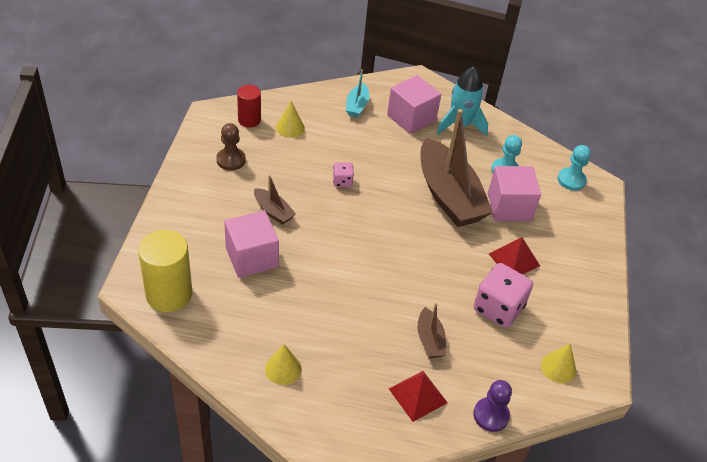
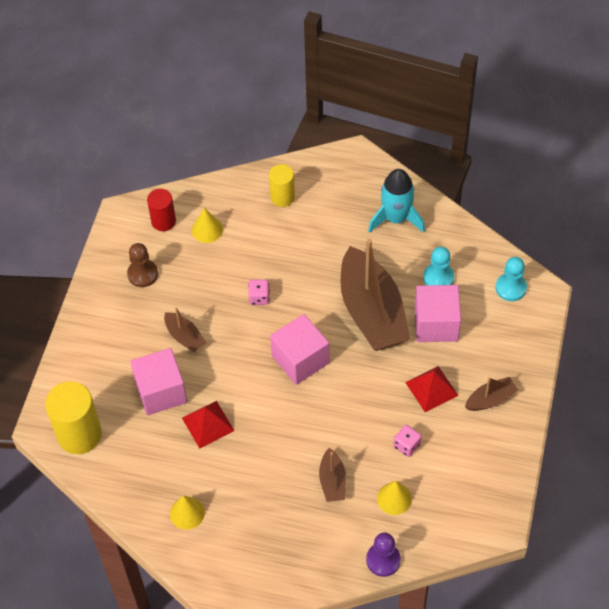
camera: 10 degrees right, 10 degrees up
turquoise boat [346,69,369,117] -> yellow cylinder [269,164,295,207]
pink cube [387,75,441,134] -> pink cube moved to [270,314,329,385]
red pyramid [389,371,448,422] -> red pyramid moved to [182,401,234,449]
pink dice [473,263,533,328] -> pink dice [393,425,422,457], size x0.50
yellow cone [541,343,576,383] -> yellow cone moved to [377,481,412,515]
none -> brown boat [465,377,518,411]

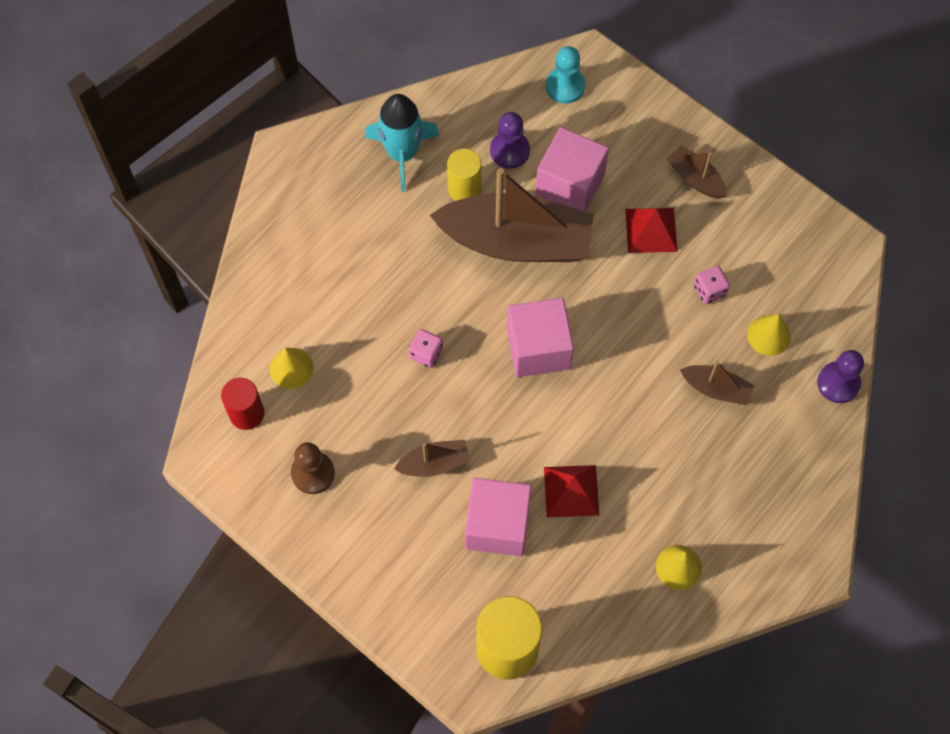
camera: 65 degrees left, 10 degrees up
yellow cylinder [269,164,295,207] -> yellow cylinder moved to [447,149,481,201]
turquoise pawn [423,247,454,285] -> purple pawn [490,112,530,169]
brown boat [465,377,518,411] -> brown boat turned 45 degrees counterclockwise [667,146,727,198]

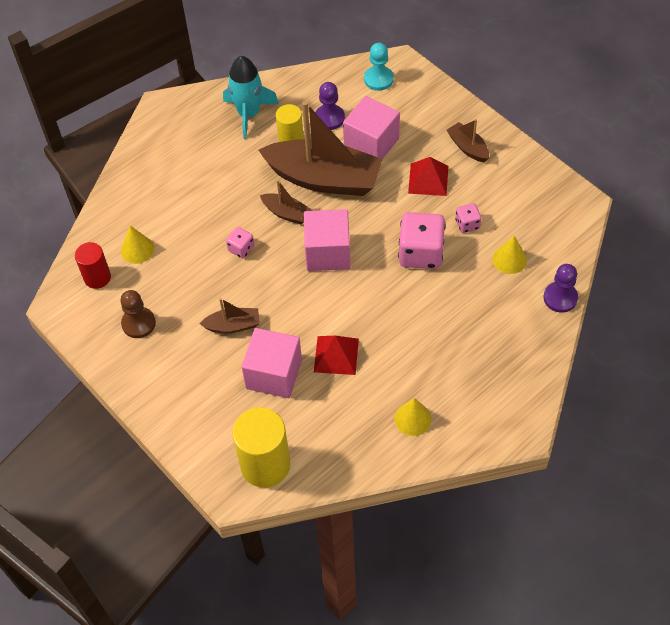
camera: 10 degrees right, 10 degrees down
brown boat [680,361,754,405] -> brown boat moved to [260,180,312,225]
none -> pink dice [398,212,445,269]

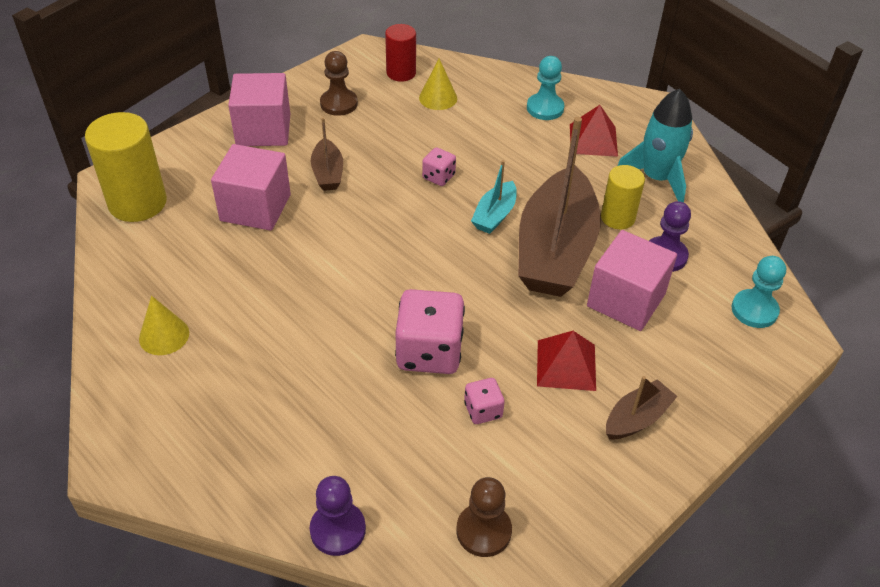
camera: 85 degrees right, 10 degrees down
brown boat [260,180,312,225] -> turquoise boat [471,160,517,234]
pink cube [304,209,351,271] -> pink cube moved to [228,73,290,146]
red pyramid [314,336,359,375] -> red pyramid moved to [570,105,618,157]
yellow cone [492,236,527,274] -> none
none -> brown pawn [456,477,512,557]
none -> turquoise pawn [527,56,564,120]

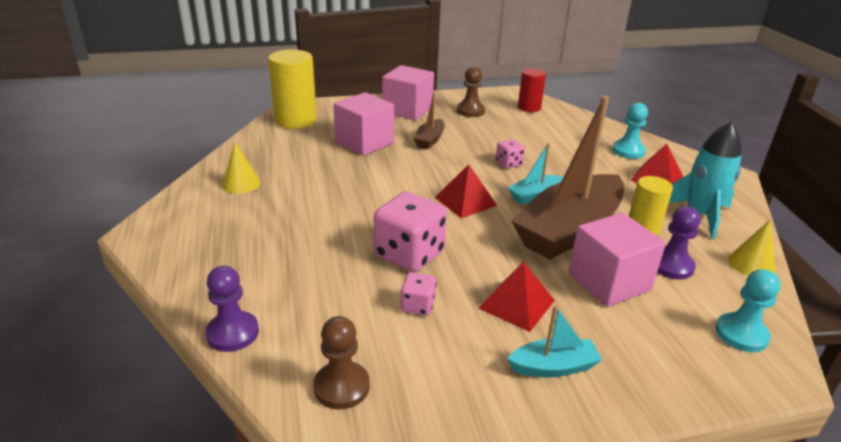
camera: 30 degrees right, 15 degrees down
yellow cone [419,59,457,110] -> yellow cone moved to [728,220,776,276]
brown boat [606,376,678,439] -> turquoise boat [507,305,602,378]
none -> red pyramid [435,164,497,218]

